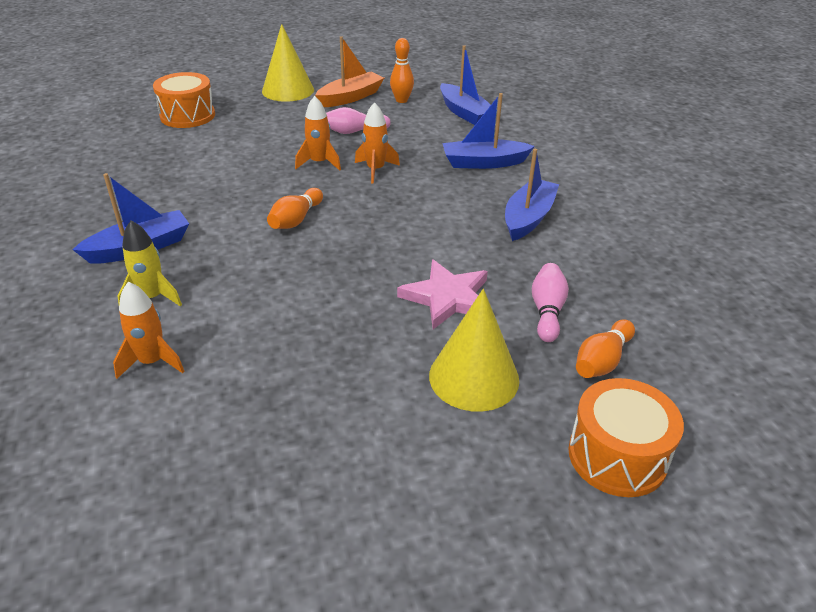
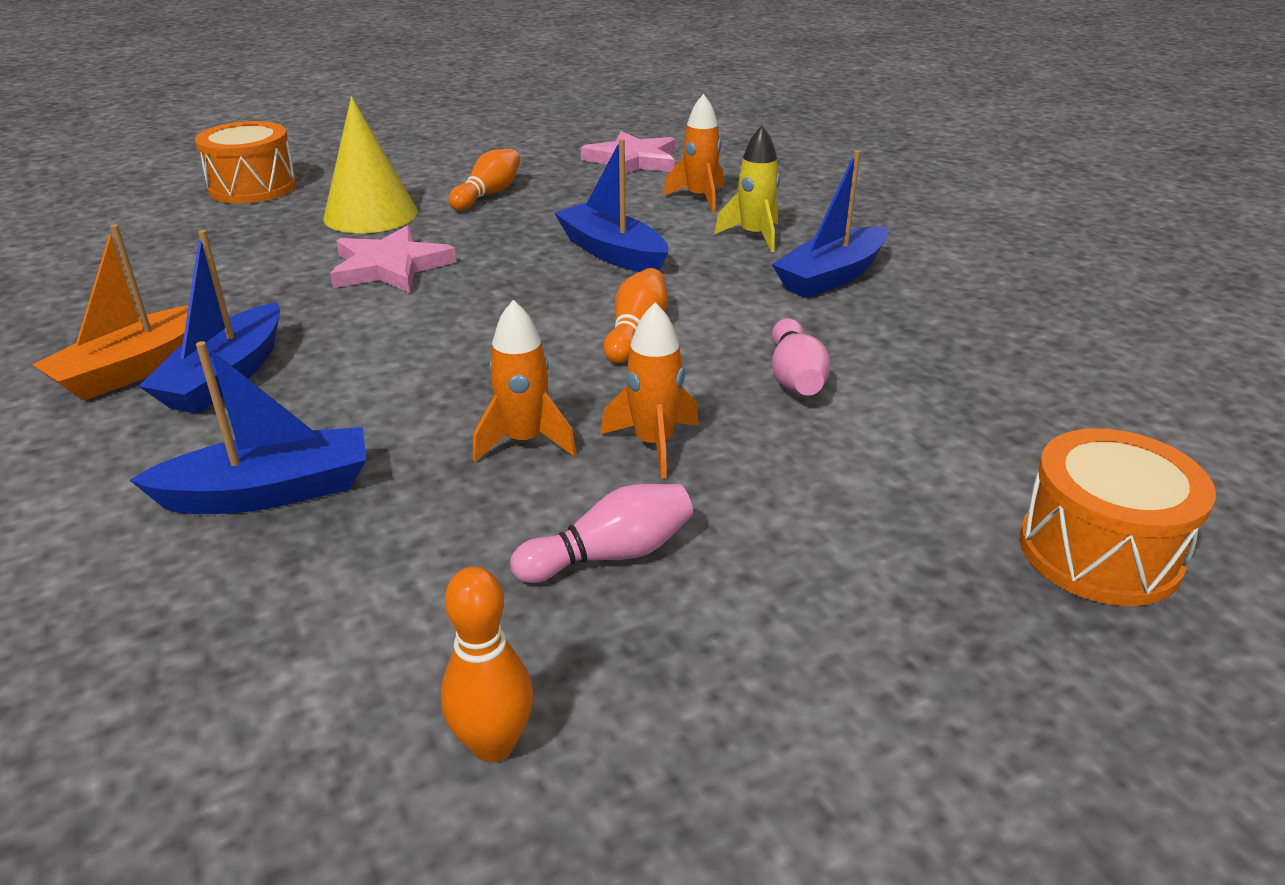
camera: 170 degrees right, 5 degrees down
yellow cone [262,24,314,102] -> none
orange boat [315,36,384,107] -> orange boat moved to [32,224,189,401]
blue boat [440,45,497,125] -> blue boat moved to [554,139,668,272]
pink bowling pin [532,263,569,342] -> pink bowling pin moved to [772,319,830,396]
orange bowling pin [576,319,635,378] -> orange bowling pin moved to [449,148,520,211]
none -> pink star [581,131,676,174]

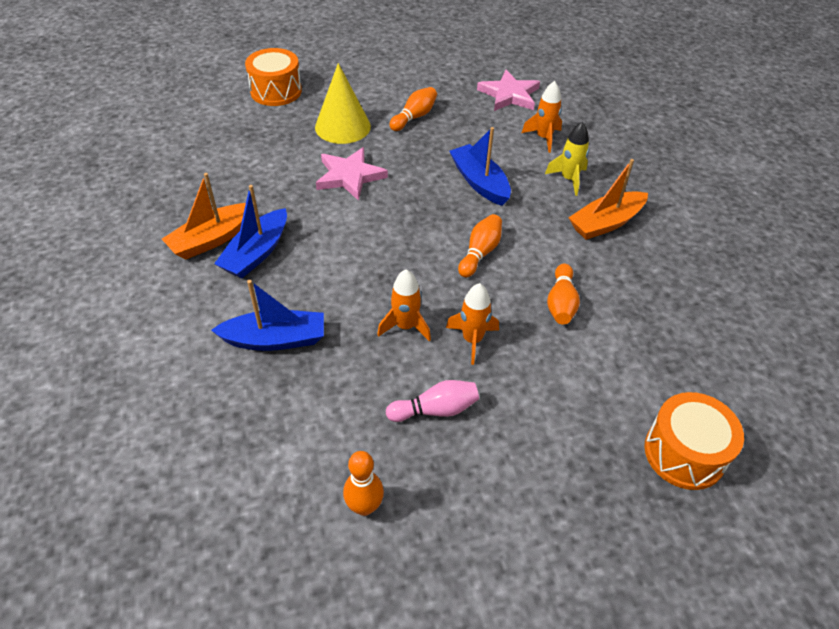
camera: 10 degrees right, 15 degrees up
blue boat [772,150,888,298] -> orange boat [568,159,648,240]
pink bowling pin [772,319,830,396] -> orange bowling pin [547,264,580,324]

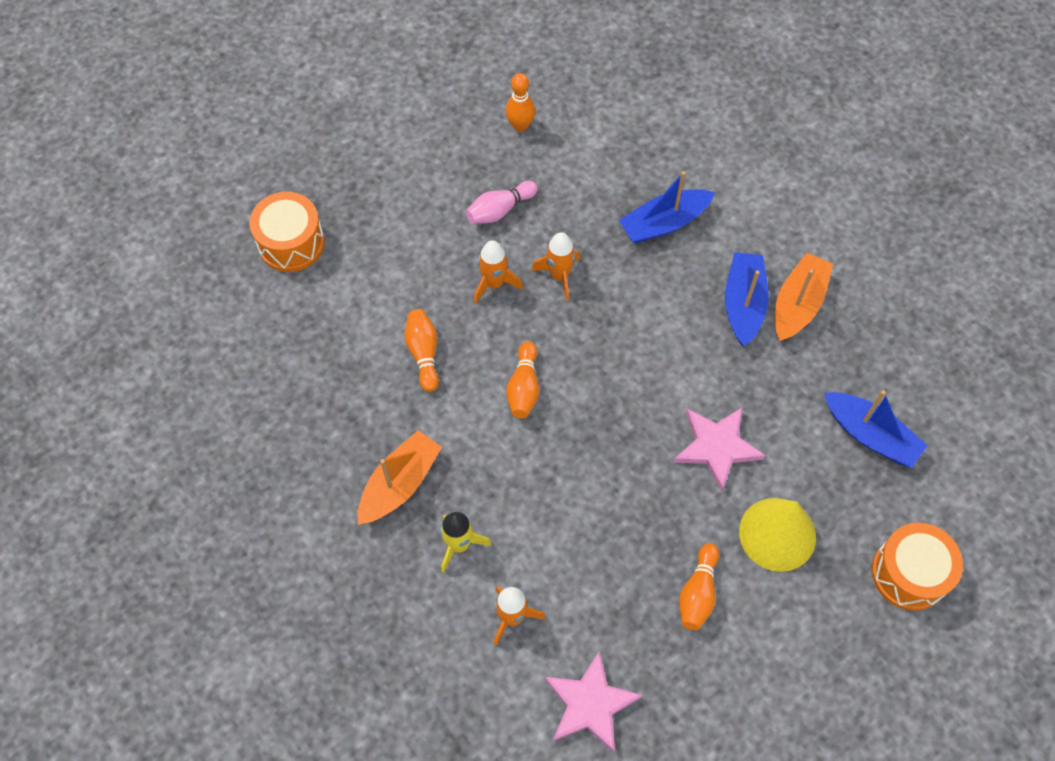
camera: 160 degrees right, 15 degrees up
blue boat [449,127,511,206] -> blue boat moved to [824,390,928,468]

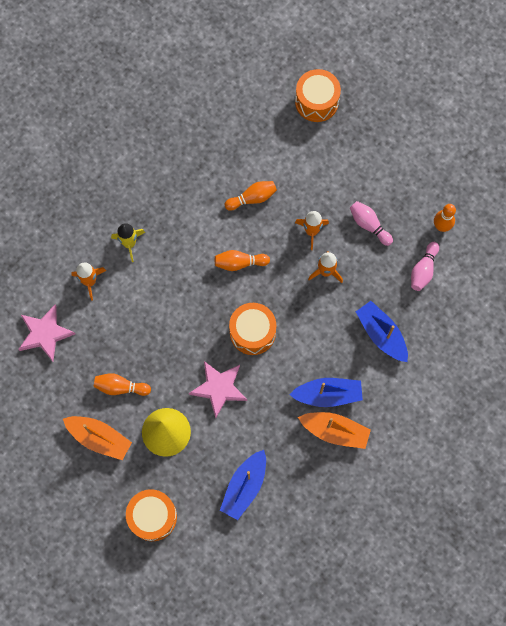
camera: 80 degrees right, 10 degrees up
orange boat [357,430,442,525] -> orange boat moved to [63,416,132,460]
none -> orange drum [229,303,276,355]
none -> pink bowling pin [411,242,439,291]

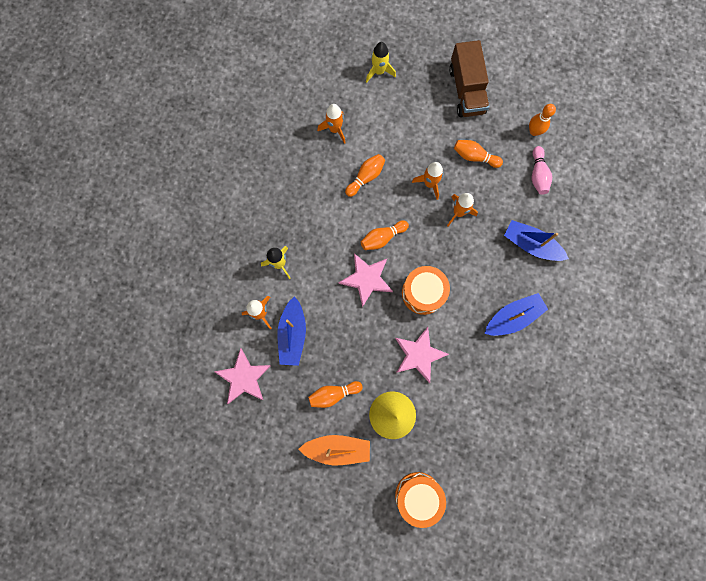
camera: 25 degrees left, 5 degrees up
blue boat [220,450,266,520] -> blue boat moved to [277,296,306,366]
orange drum [295,69,341,122] -> yellow rocket [366,42,396,83]
orange boat [298,412,371,449] -> none
pink bowling pin [350,201,393,246] -> orange bowling pin [454,140,503,168]
none -> orange rocket [317,104,346,144]
none -> pink star [339,253,393,307]
none -> brown truck [449,40,489,117]

